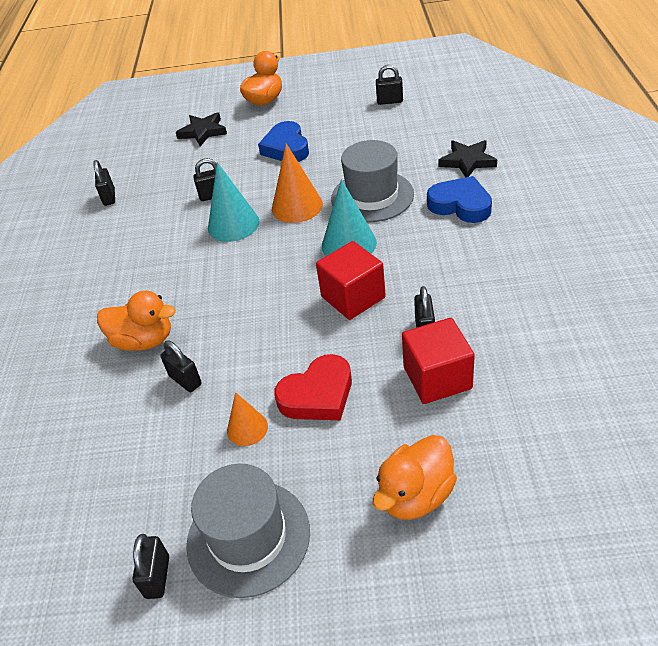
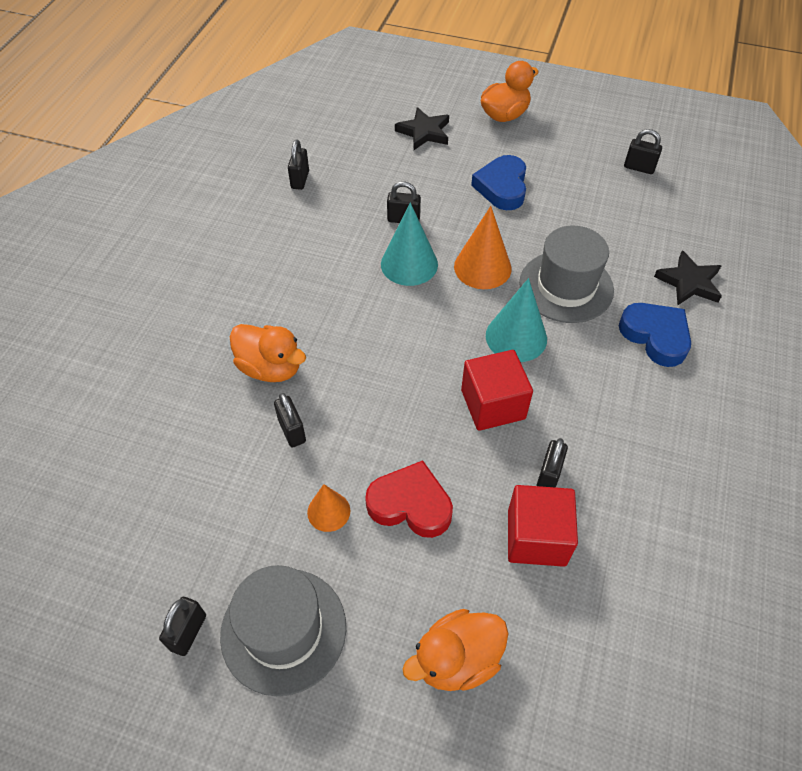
camera: 15 degrees right, 10 degrees up
red heart [274,354,352,420] -> red heart turned 150 degrees counterclockwise [365,461,453,538]

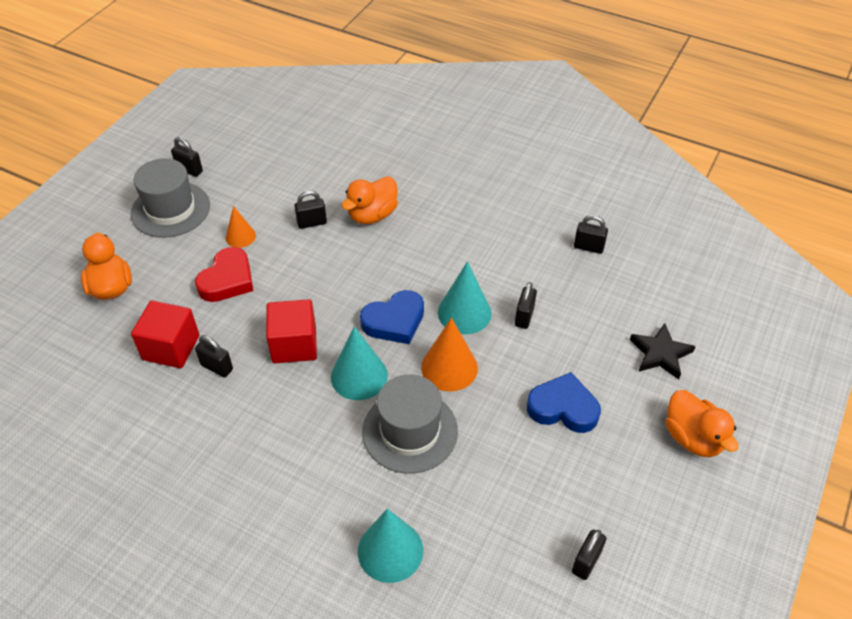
camera: 100 degrees right, 5 degrees down
blue heart [619,303,691,367] -> blue heart moved to [360,290,424,344]
black star [654,250,722,305] -> turquoise cone [358,508,423,583]

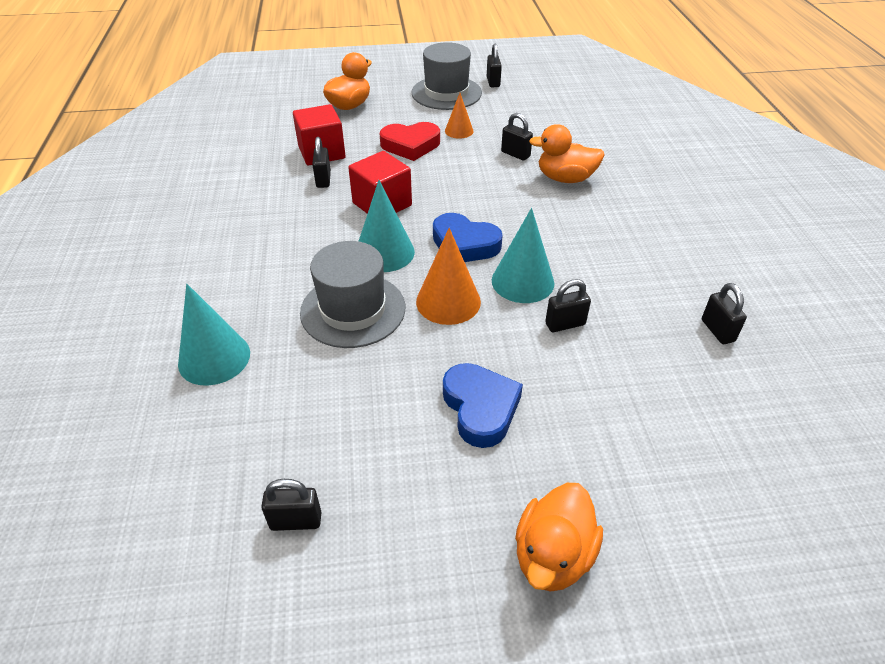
camera: 55 degrees right, 5 degrees down
black star [630,323,696,379] -> none

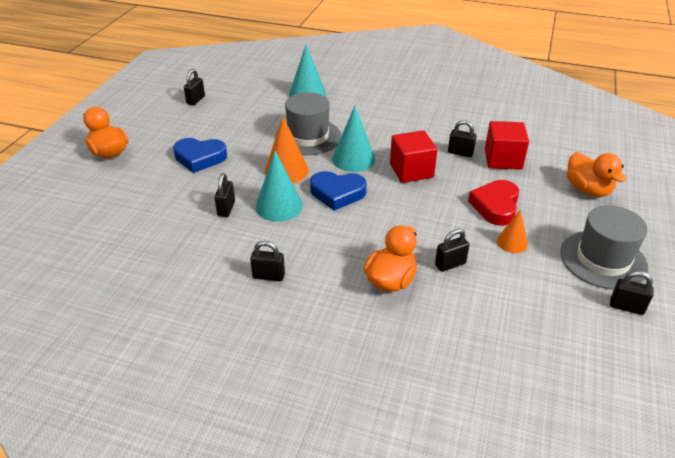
camera: 115 degrees right, 5 degrees down
blue heart [433,213,503,262] -> blue heart turned 135 degrees counterclockwise [310,171,367,211]
black padlock [702,283,747,344] -> black padlock moved to [250,241,285,281]

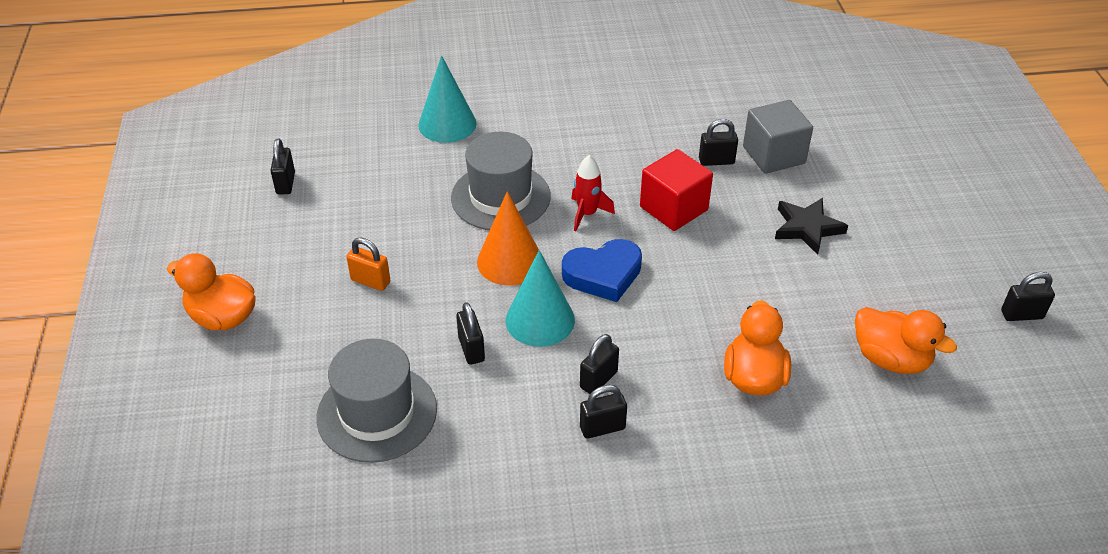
camera: 25 degrees left, 5 degrees up
blue heart [173,138,227,173] -> orange padlock [346,237,390,291]
turquoise cone [332,106,375,172] -> red rocket [571,155,615,231]
black padlock [435,229,470,272] -> black padlock moved to [580,334,619,394]
red heart [468,180,519,226] -> black star [775,198,848,255]
red cube [485,121,529,170] -> grey cube [743,100,813,174]
orange cone [497,209,528,253] -> none
grey hat [560,205,648,290] -> grey hat moved to [316,339,437,463]
orange duck [567,152,627,197] -> orange duck moved to [855,307,957,374]

